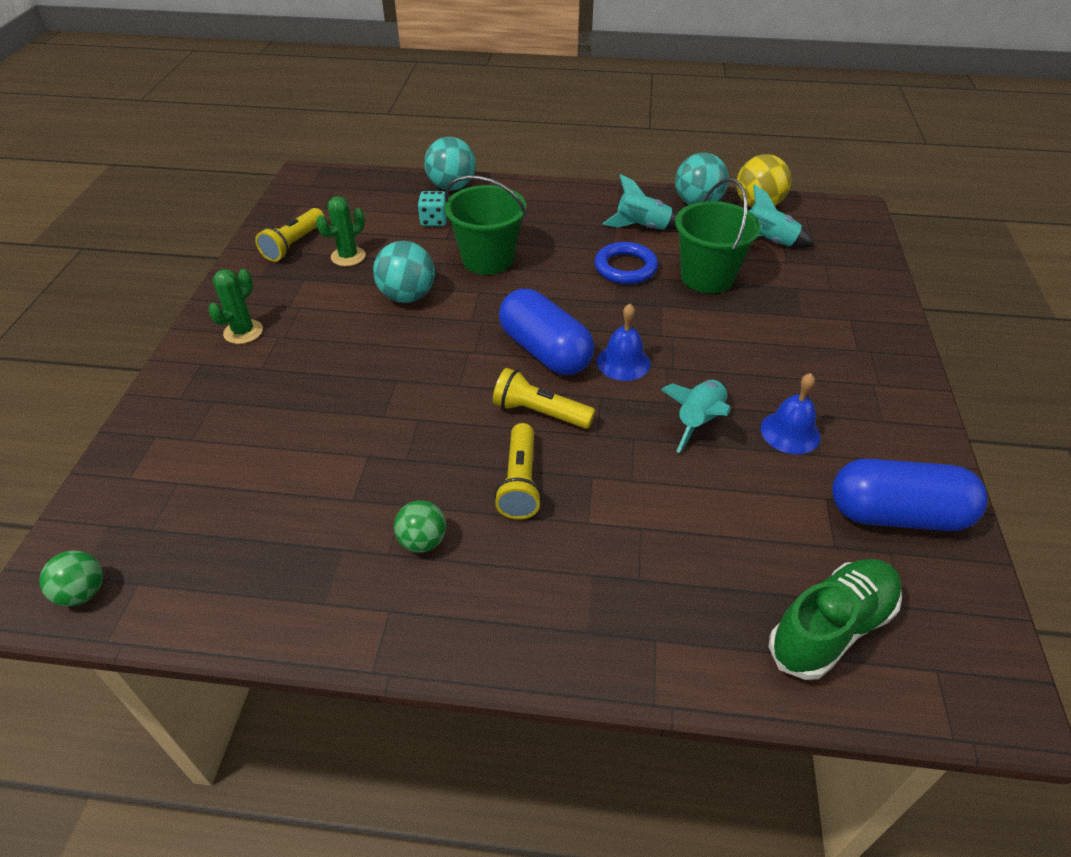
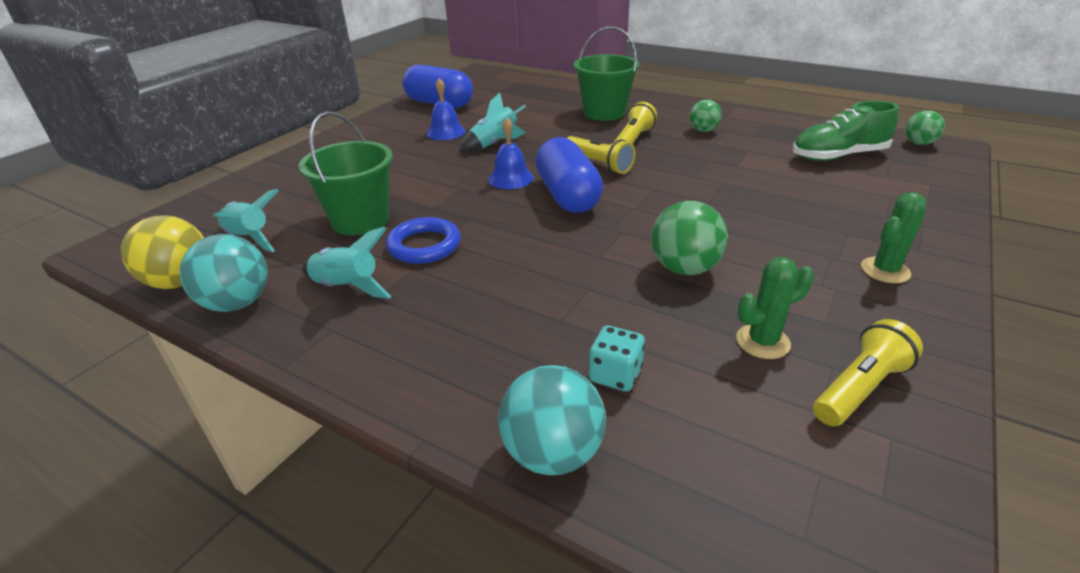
camera: 155 degrees left, 10 degrees down
turquoise ball [373,241,435,303] -> green ball [651,201,728,275]
green bucket [444,175,527,275] -> green bucket moved to [574,27,639,121]
green shoe [769,559,902,680] -> green shoe moved to [792,101,899,161]

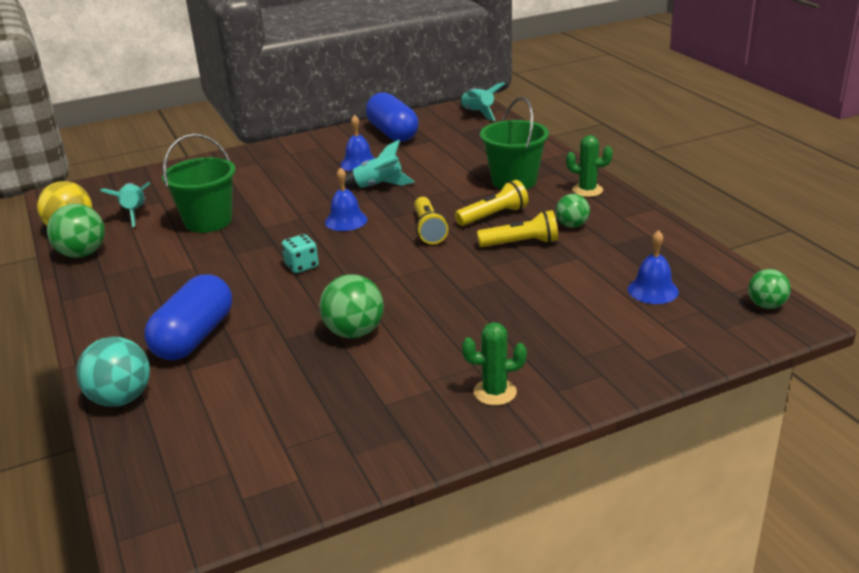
camera: 35 degrees right, 5 degrees down
turquoise ball [179,234,268,312] -> green ball [47,204,105,258]
turquoise rocket [302,227,391,299] -> turquoise rocket moved to [460,82,505,121]
blue ring [386,217,461,264] -> none
blue capsule [535,137,603,213] -> blue capsule moved to [144,274,232,360]
turquoise dice [589,325,645,392] -> turquoise dice moved to [282,234,319,273]
green cactus [736,257,814,359] -> green cactus moved to [566,135,613,197]
green shoe [792,101,899,161] -> blue bell [628,230,679,304]
yellow flashlight [813,319,923,426] -> yellow flashlight moved to [477,210,558,247]

